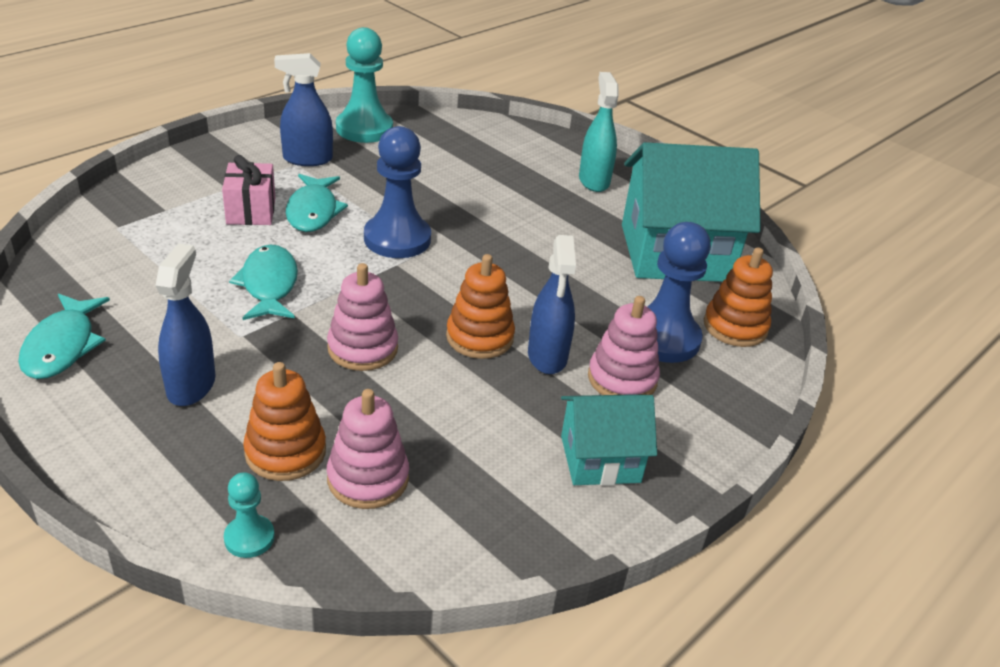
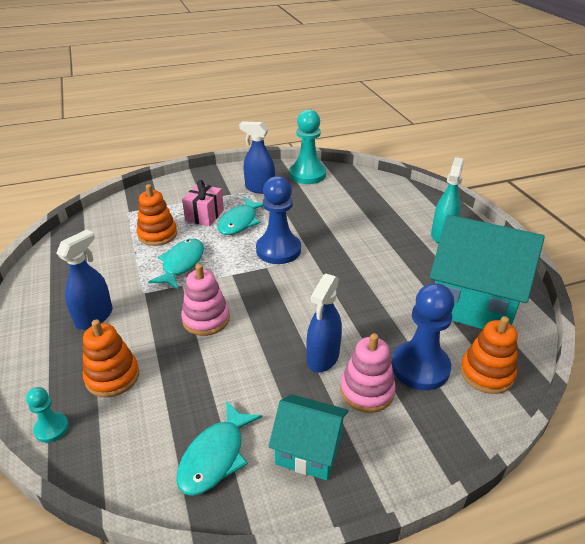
camera: 30 degrees right, 0 degrees up
turquoise fish [18,294,110,379] -> turquoise fish moved to [176,400,262,496]
pink stacking toy [327,389,409,509] -> none
orange stacking toy [446,254,515,359] -> orange stacking toy moved to [137,184,177,246]

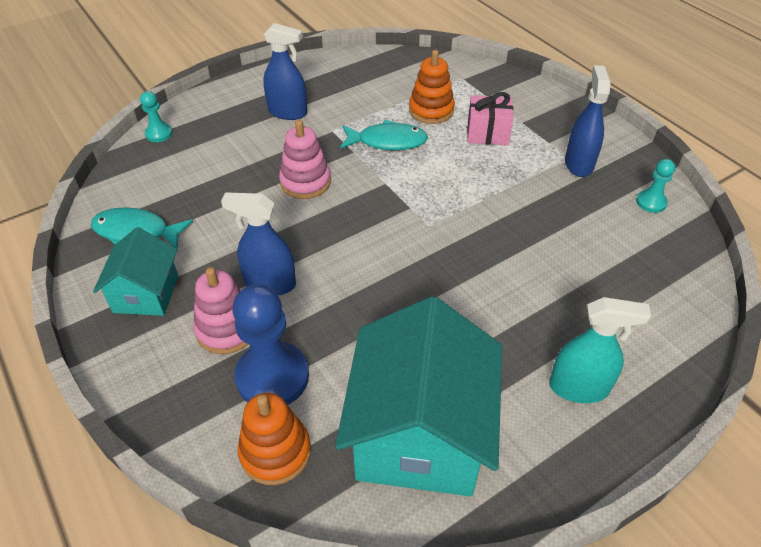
camera: 75 degrees right, 10 degrees up
orange stacking toy [83,320,139,397] -> none
turquoise fish [217,197,263,235] -> none
blue pawn [256,176,301,264] -> none
turquoise pawn [289,109,326,184] -> turquoise pawn [636,159,675,213], size x0.50

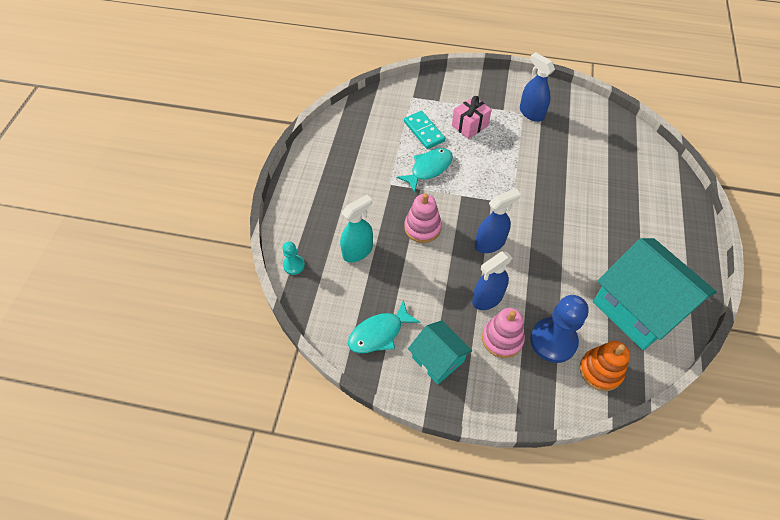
camera: 45 degrees left, 10 degrees up
blue spray bottle [263,23,307,120] -> blue spray bottle moved to [475,189,521,253]
orange stacking toy [409,50,455,124] -> turquoise domino [404,111,445,149]
turquoise spray bottle [549,297,651,403] -> turquoise spray bottle moved to [340,195,373,262]
turquoise pawn [636,159,675,213] -> none

